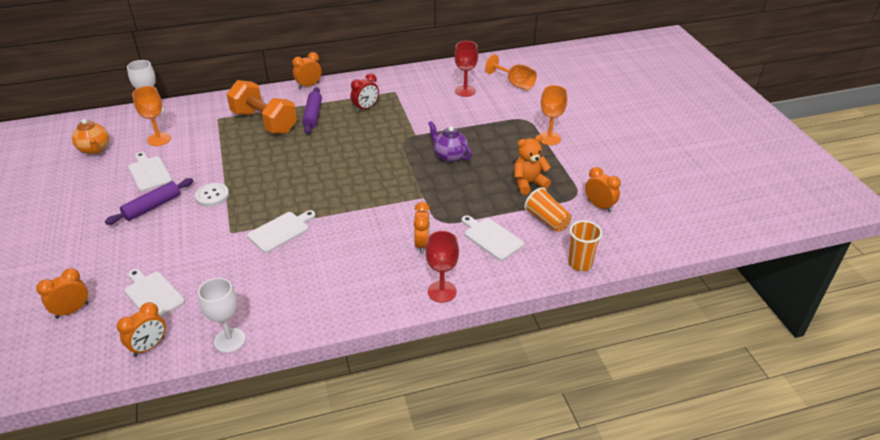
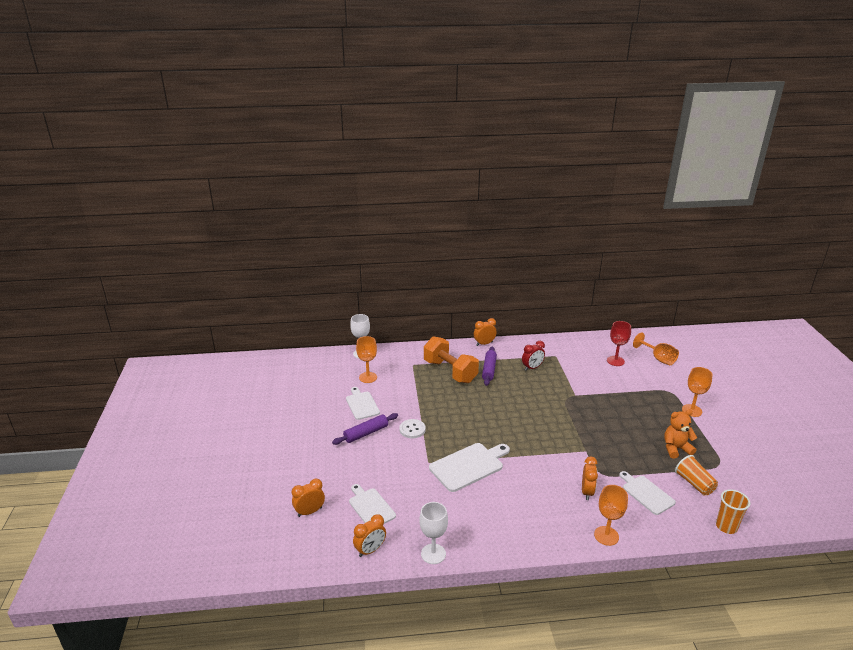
camera: 10 degrees right, 10 degrees down
orange teapot [72,119,109,155] -> none
white cutting board [247,210,315,253] -> white cutting board [429,443,510,492], size x1.51
red goblet [425,231,459,303] -> orange goblet [594,485,628,546]
purple teapot [428,121,472,162] -> none
orange clock [585,167,621,212] -> none

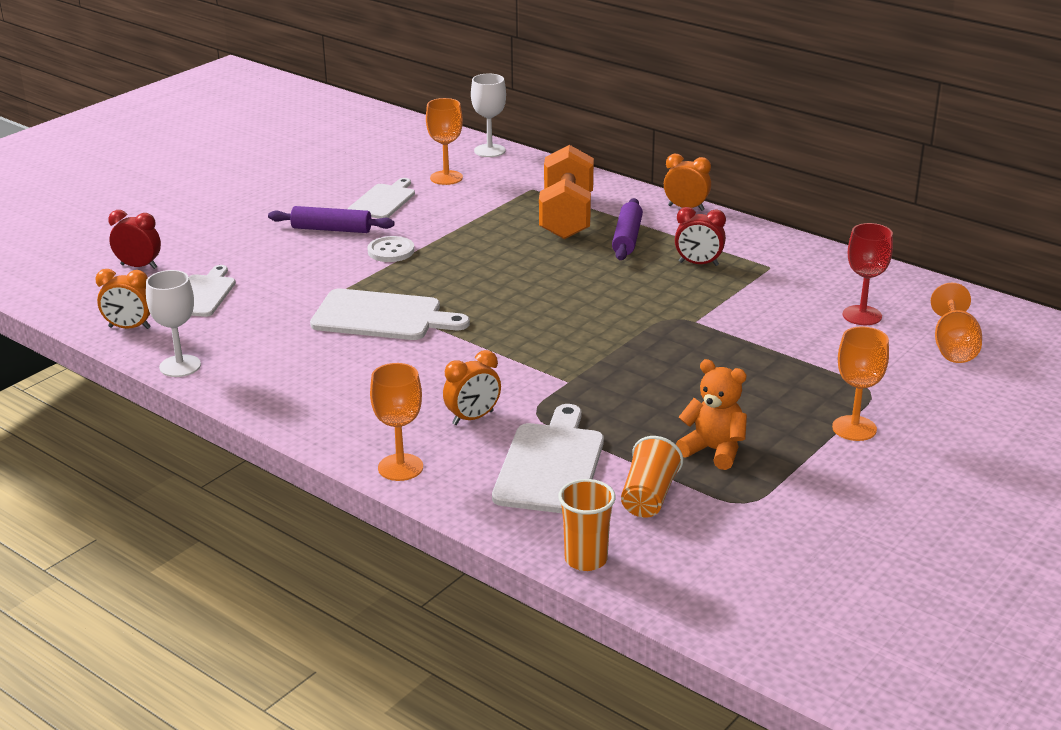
camera: 45 degrees right, 0 degrees up
orange clock [292,479,325,517] -> red clock [108,210,161,269]
purple rolling pin [482,346,497,386] -> purple rolling pin turned 45 degrees counterclockwise [612,198,643,260]
white cutting board [619,471,676,515] -> white cutting board [492,404,604,513], size x1.51

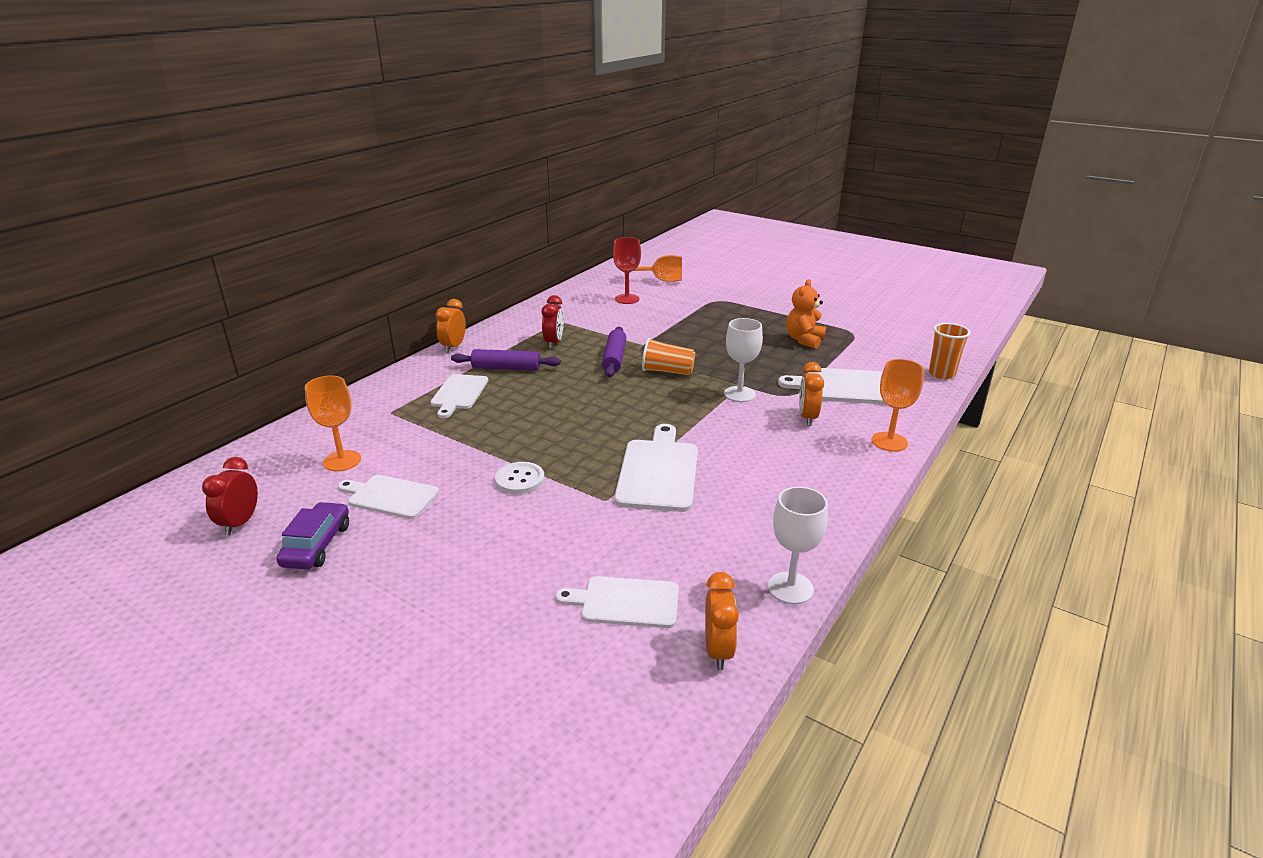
camera: 95 degrees left, 0 degrees up
red clock [108,210,161,269] -> red clock moved to [202,457,258,536]
purple rolling pin [268,206,395,233] -> purple rolling pin moved to [602,327,626,377]
orange clock [443,350,501,425] -> orange clock turned 135 degrees counterclockwise [799,362,824,426]
white goblet [471,74,506,157] -> white goblet moved to [724,318,763,402]
orange dumbbell [539,145,594,239] -> white cutting board [431,374,488,418]
orange cup [621,436,683,518] -> orange cup moved to [642,338,695,375]
orange goblet [832,326,889,441] -> none
none -> purple car [276,502,349,569]

